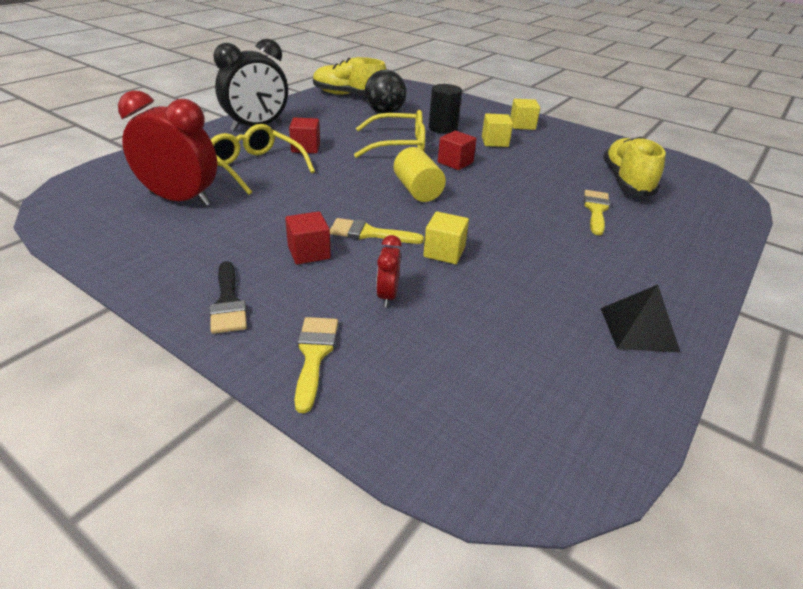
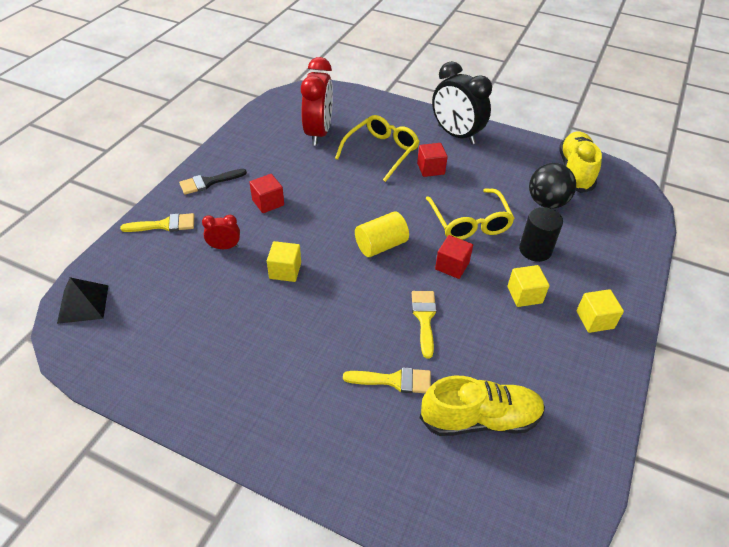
camera: 80 degrees right, 10 degrees up
yellow brush [330,218,424,244] -> yellow brush moved to [412,291,437,358]
black pyramid [601,285,680,352] -> black pyramid moved to [57,277,109,324]

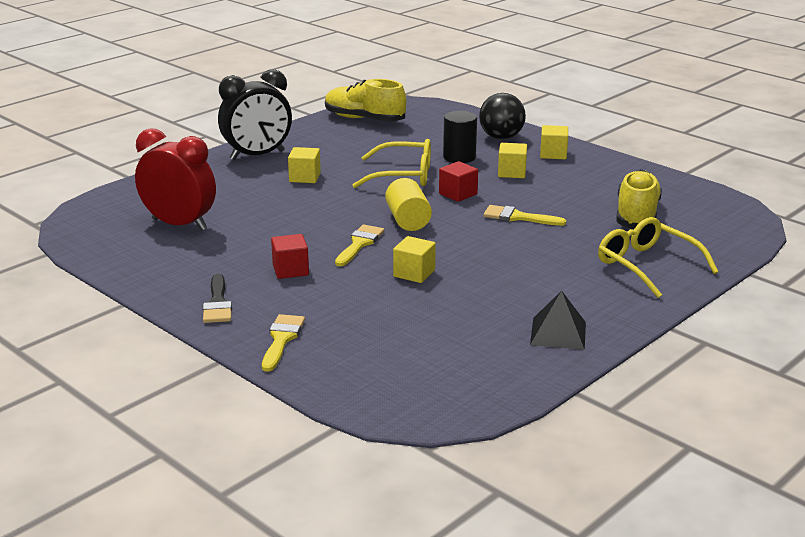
camera: 70 degrees left, 20 degrees down
black pyramid [57,277,109,324] -> black pyramid moved to [530,290,586,350]
red clock [202,215,240,249] -> none
yellow glasses [335,115,420,182] -> yellow glasses moved to [598,217,718,298]
yellow brush [343,367,431,393] -> yellow brush moved to [335,225,384,266]
red cube [417,143,448,177] -> yellow cube [288,147,321,183]
black ball [529,163,576,209] -> black ball moved to [479,93,526,139]

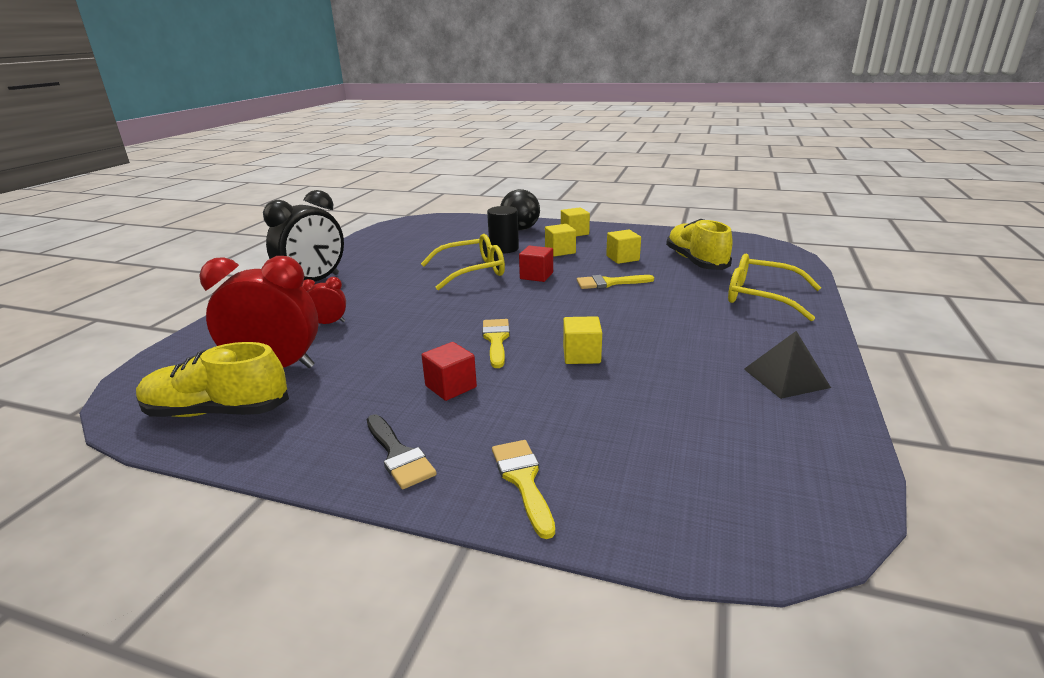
camera: 25 degrees left, 0 degrees up
yellow cube [288,147,321,183] -> yellow cube moved to [606,229,641,264]
yellow shoe [325,79,406,122] -> yellow shoe moved to [136,342,289,417]
yellow cylinder [385,178,432,231] -> none
none -> red clock [302,277,346,324]

